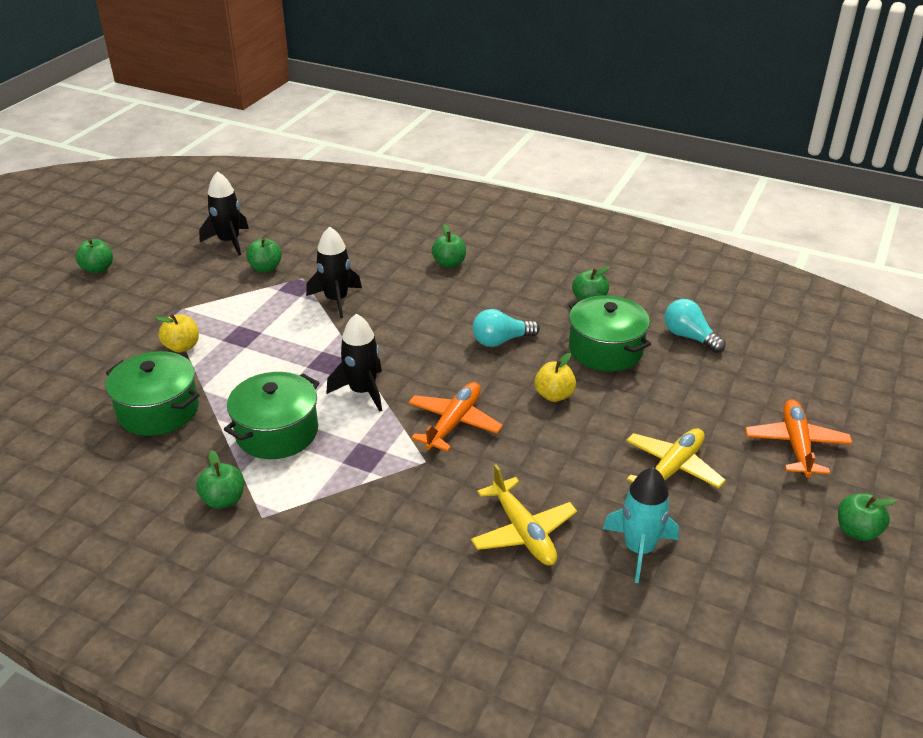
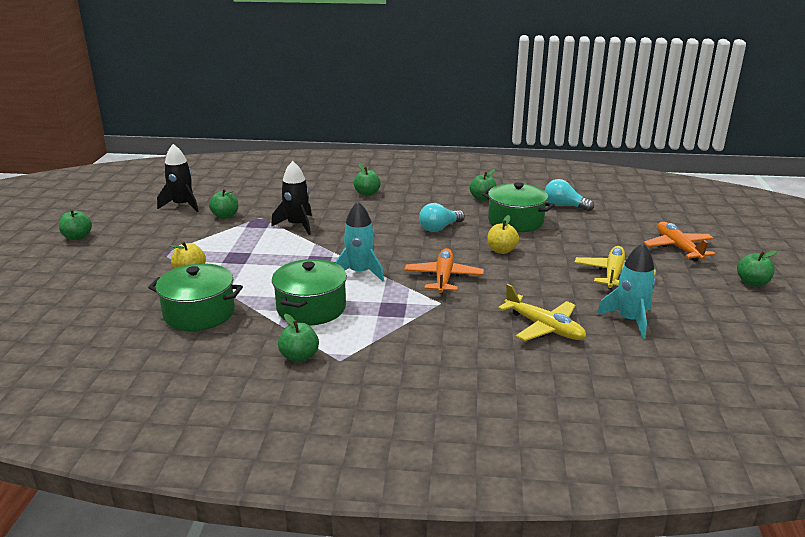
camera: 20 degrees left, 10 degrees down
black rocket [326,314,382,412] -> turquoise rocket [335,202,384,282]

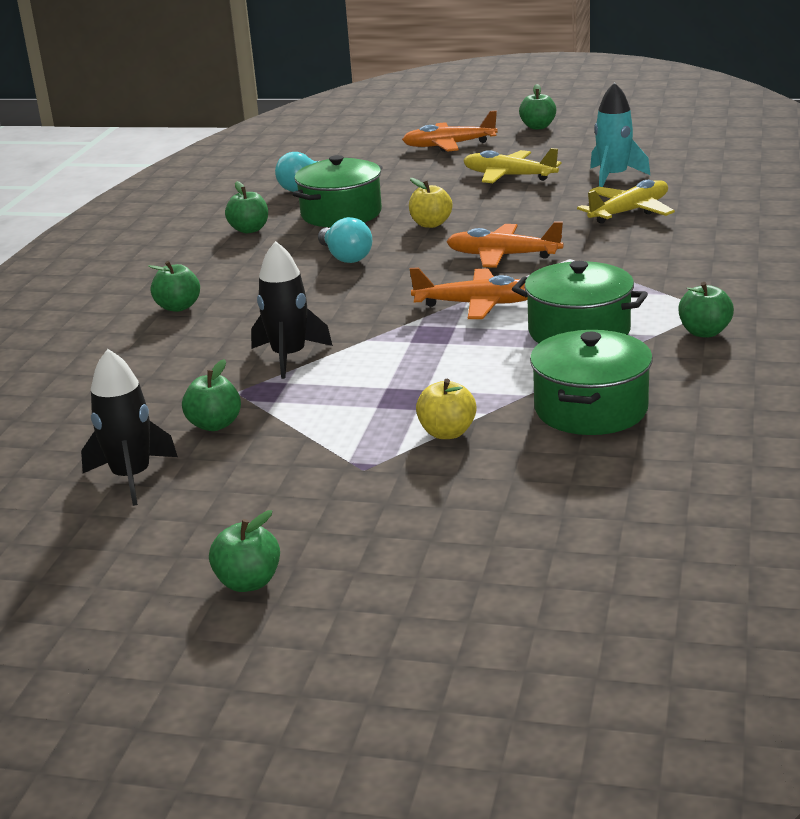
camera: 80 degrees left, 0 degrees up
turquoise rocket [335,202,384,282] -> orange plane [410,268,528,319]

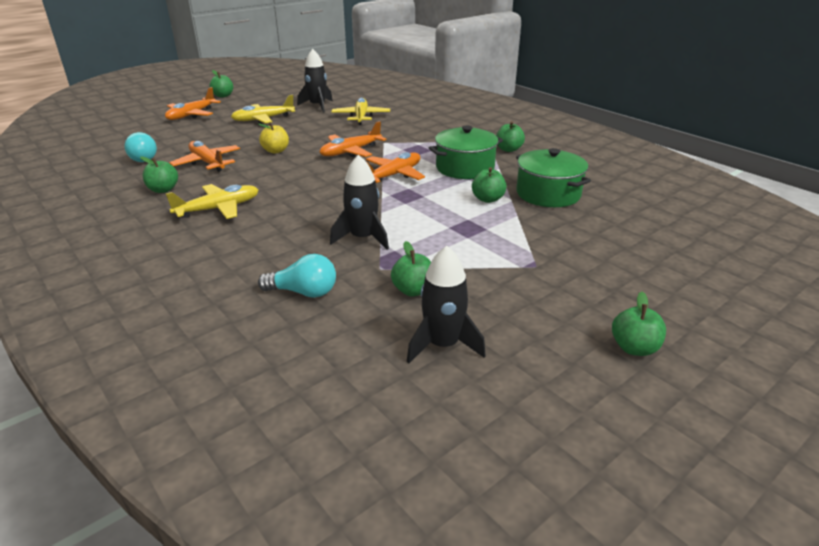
camera: 55 degrees left, 5 degrees up
green apple [148,261,200,312] -> green apple moved to [472,167,507,203]
green pot [293,155,383,227] -> orange plane [169,141,240,172]
turquoise light bulb [318,217,372,263] -> turquoise light bulb moved to [258,254,336,298]
yellow apple [416,379,477,439] -> none
turquoise rocket [590,82,650,187] -> black rocket [297,49,333,113]
none -> yellow plane [165,184,258,219]

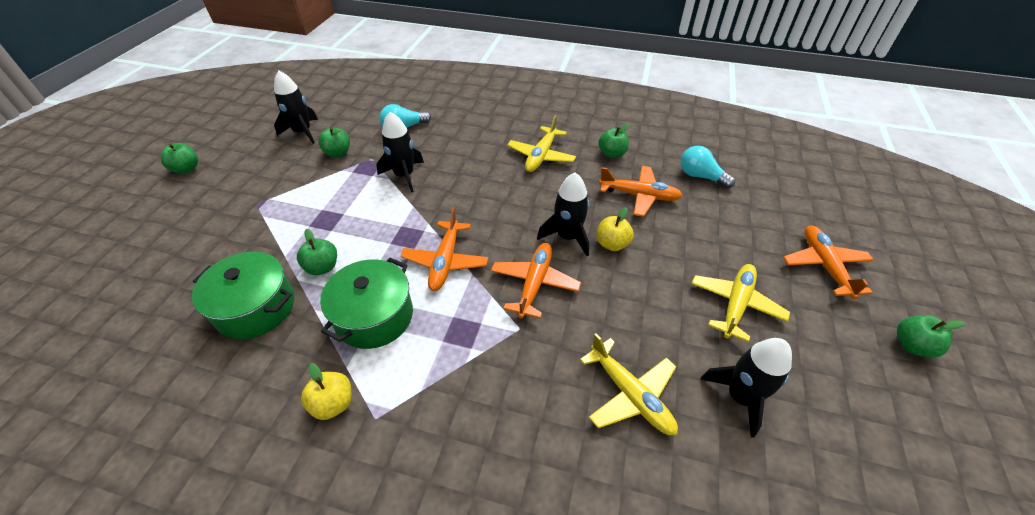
camera: 145 degrees right, 15 degrees up
green apple [496,121,525,152] -> yellow apple [301,363,351,420]
none -> black rocket [537,172,589,256]

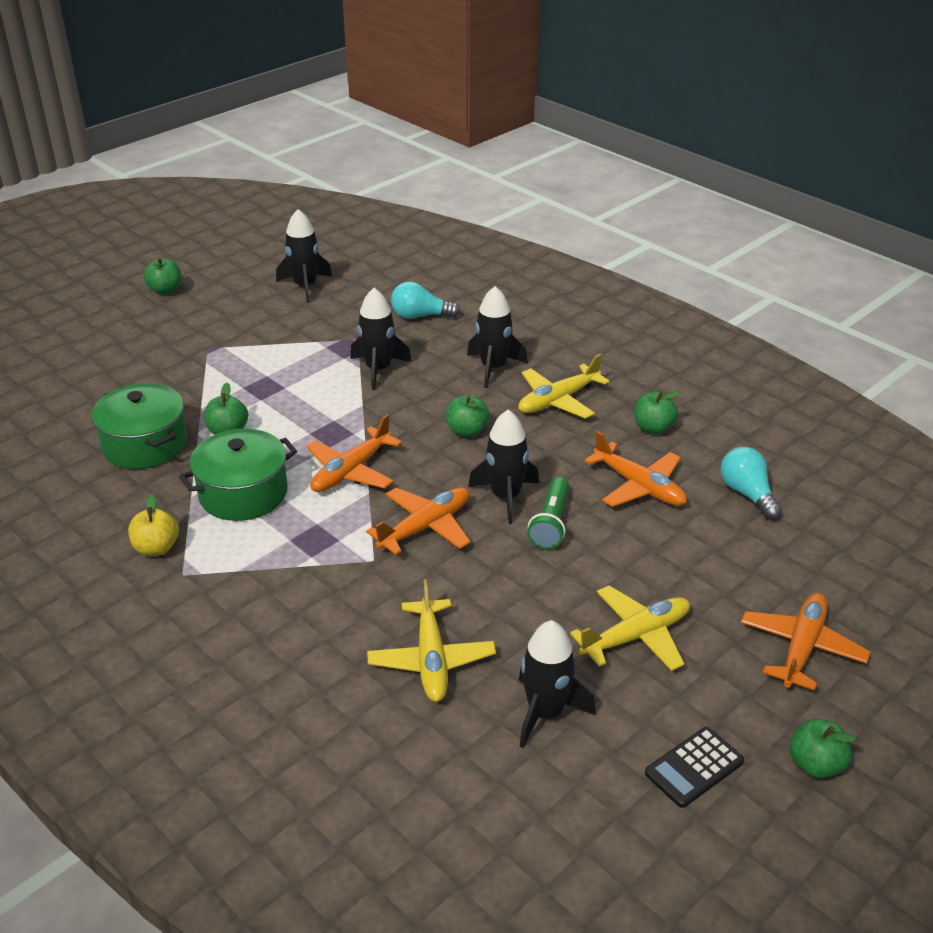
camera: 30 degrees right, 10 degrees down
green apple [318,127,350,157] -> green apple moved to [446,395,489,437]
yellow apple [597,207,634,251] -> green flashlight [527,477,569,549]
none -> black rocket [467,286,528,388]
none -> black calculator [645,727,744,808]

